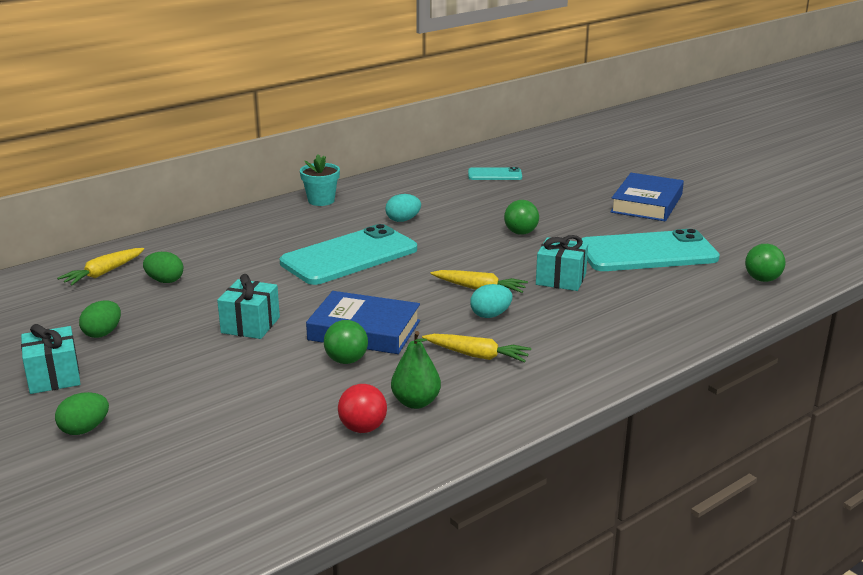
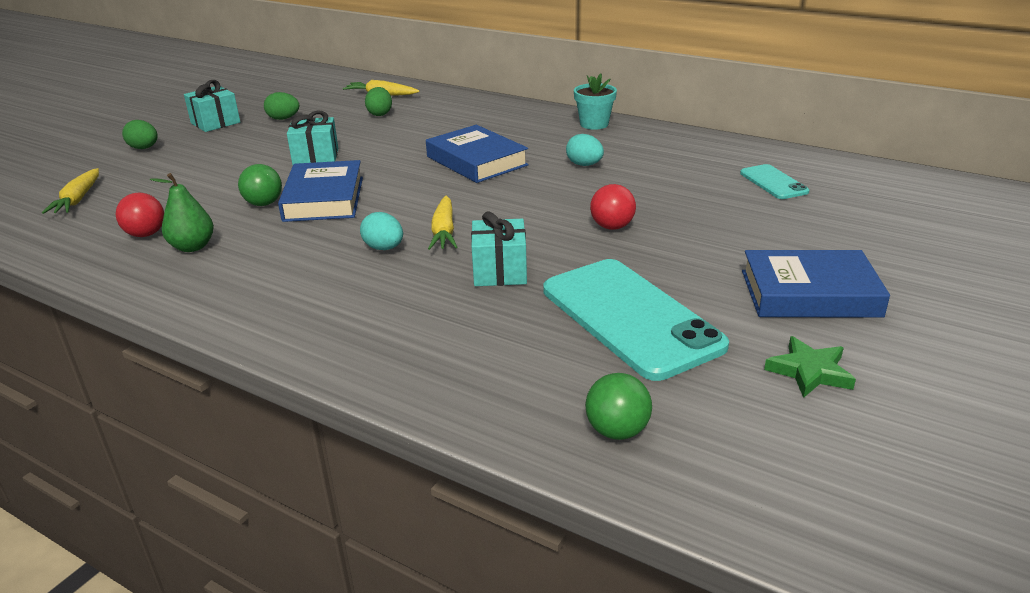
camera: 70 degrees right, 5 degrees up
turquoise phone [280,224,417,285] -> blue book [426,125,528,183]
yellow carrot [422,334,531,363] -> yellow carrot moved to [42,168,99,214]
green ball [504,200,539,235] -> red ball [590,184,636,230]
none -> green star [764,336,856,398]

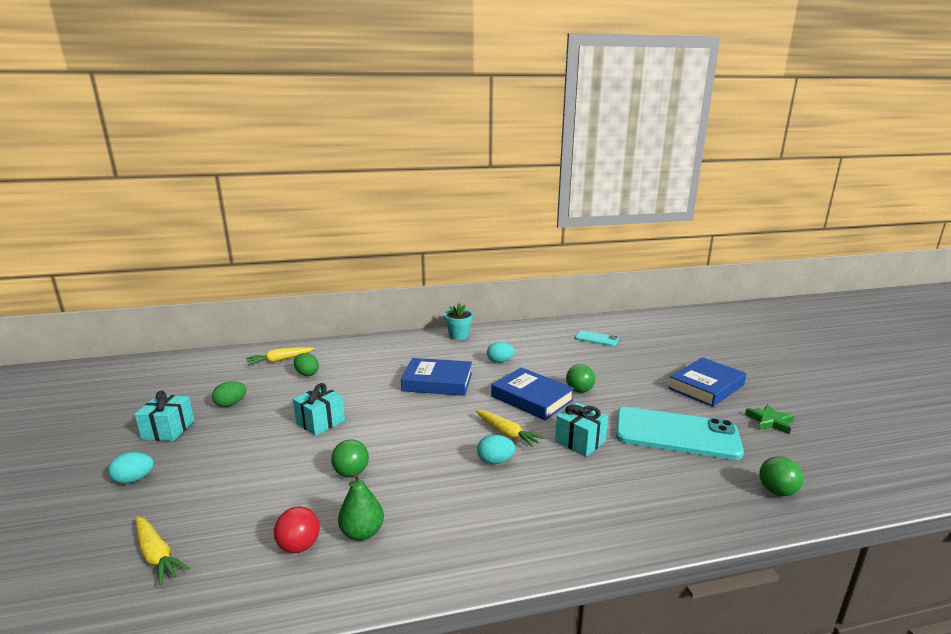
camera: 45 degrees left, 10 degrees down
green egg [122,120,158,149] -> turquoise egg [108,452,154,483]
blue book [278,160,363,222] -> blue book moved to [491,367,575,420]
red ball [590,184,636,230] -> green ball [566,364,595,393]

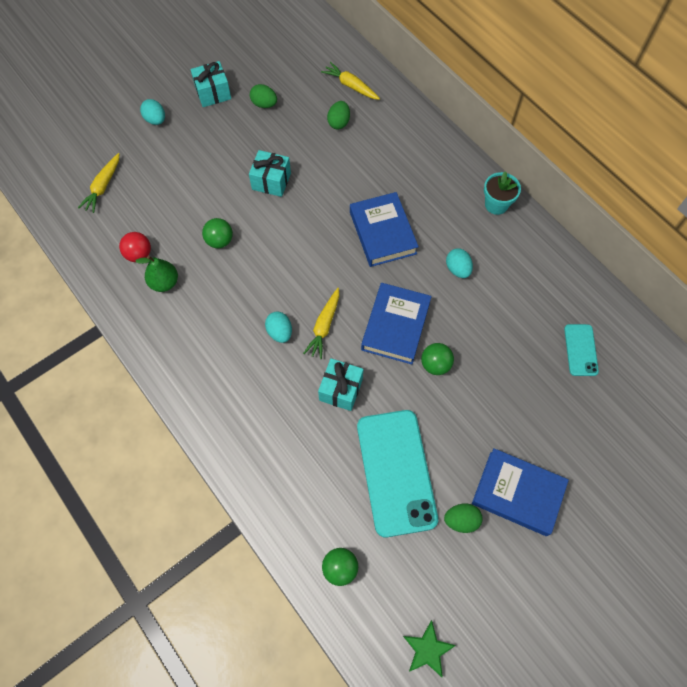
camera: 65 degrees right, 45 degrees up
green star [745,404,794,435] -> green star moved to [403,620,456,678]
none -> green egg [444,503,483,533]

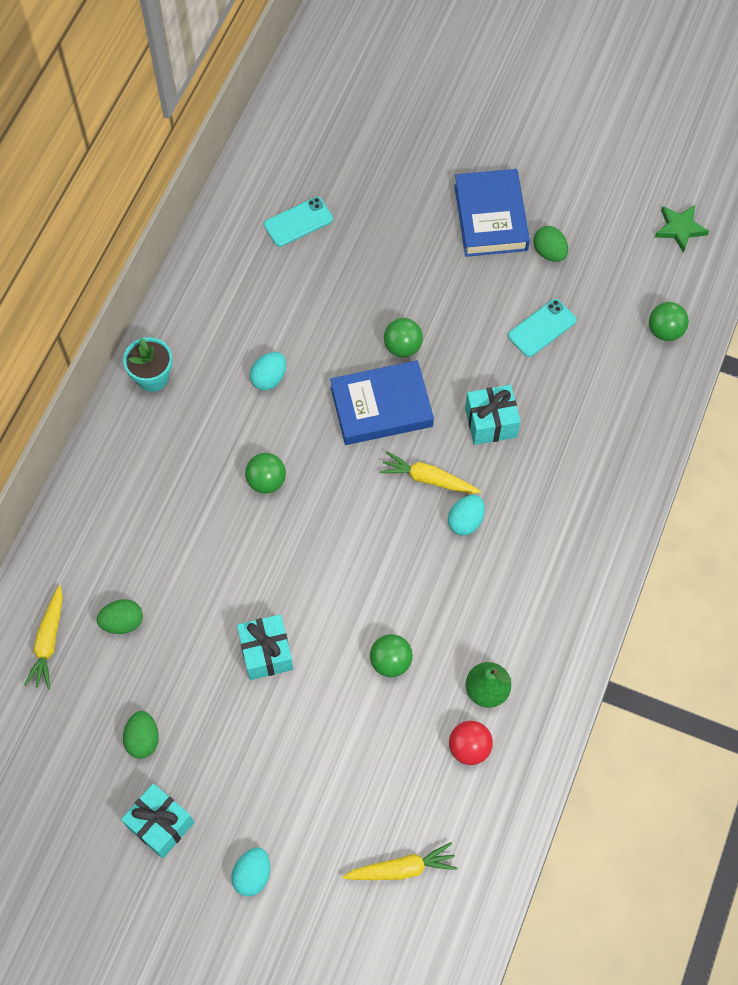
camera: 120 degrees left, 0 degrees up
yellow carrot [303,288,339,359] -> yellow carrot turned 150 degrees counterclockwise [379,452,481,494]
blue book [350,192,419,267] -> green ball [245,453,286,494]
turquoise phone [357,410,438,537] -> turquoise phone [508,299,577,357], size x0.48

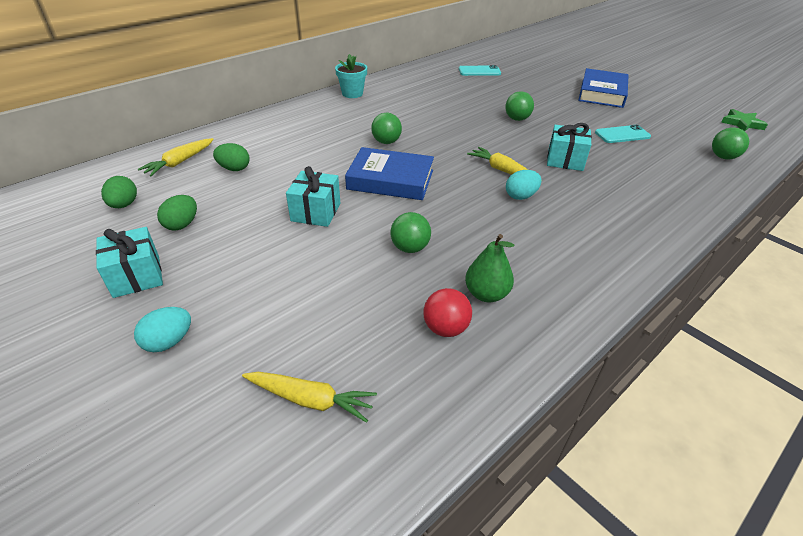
camera: 25 degrees right, 25 degrees down
turquoise egg [250,352,286,391] -> none
blue book [330,360,434,445] -> blue book moved to [345,147,434,200]
green egg [533,226,568,262] -> green egg moved to [101,176,137,208]

